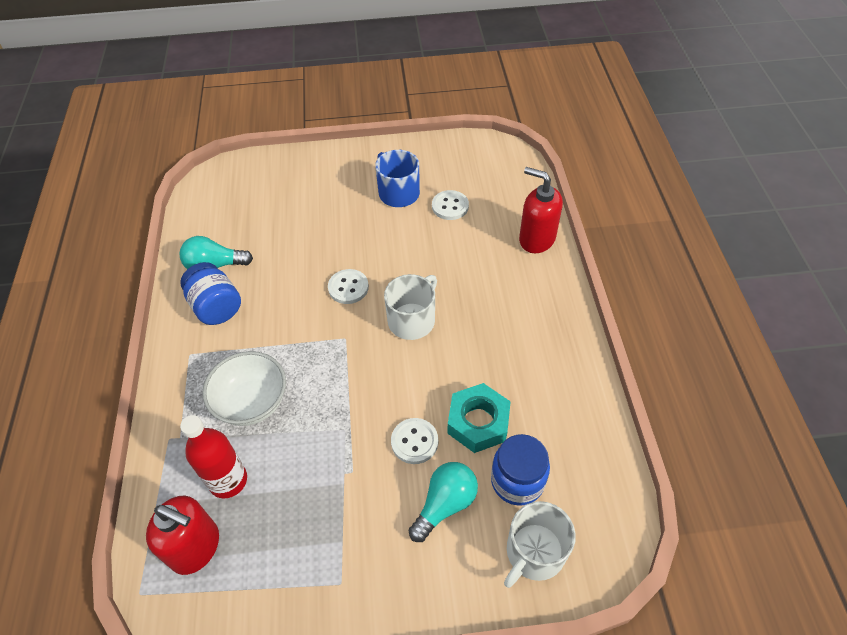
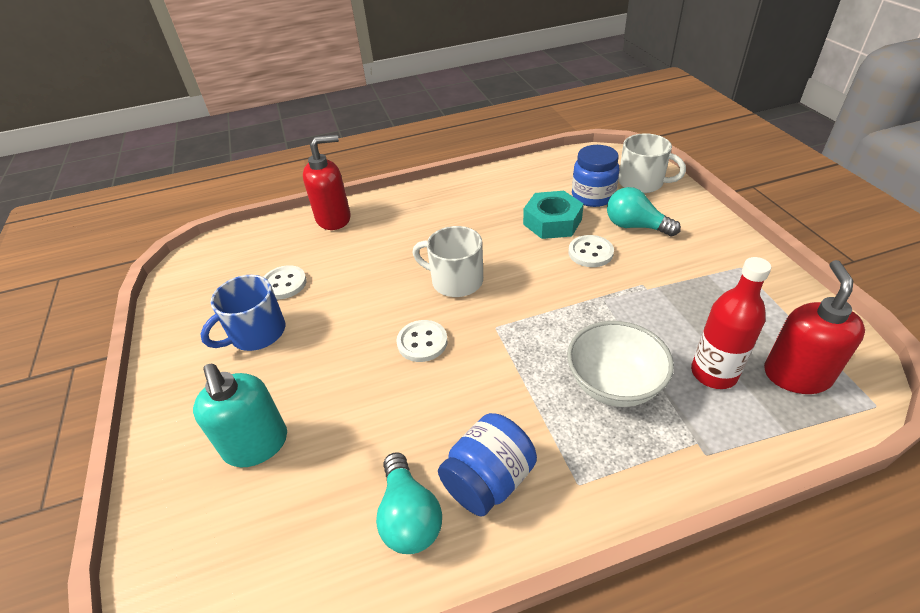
camera: 100 degrees left, 10 degrees down
red soap dispenser [519,167,563,253] -> red soap dispenser turned 135 degrees counterclockwise [303,135,351,230]
none -> turquoise soap dispenser [193,364,287,467]

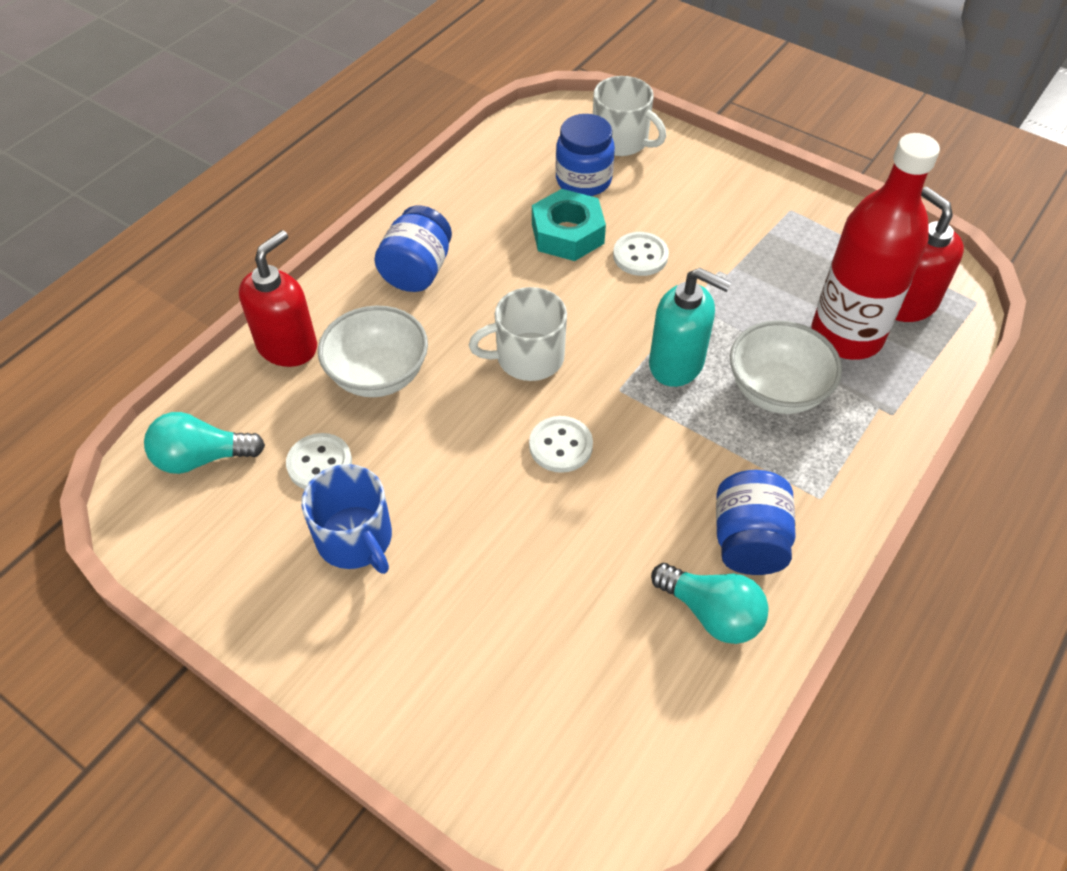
camera: 40 degrees left, 10 degrees up
turquoise soap dispenser [193,364,287,467] -> turquoise soap dispenser moved to [649,268,732,387]
blue mug [200,275,285,351] -> blue mug turned 45 degrees counterclockwise [301,464,392,574]
turquoise light bulb [607,187,681,236] -> turquoise light bulb moved to [144,412,265,474]
white mug [619,133,686,193] -> white mug turned 45 degrees clockwise [593,76,666,156]
red bottle [691,257,771,389] -> red bottle [811,133,940,360], size x1.55
none -> white bowl [318,306,428,397]
none -> blue jar [374,205,452,292]

